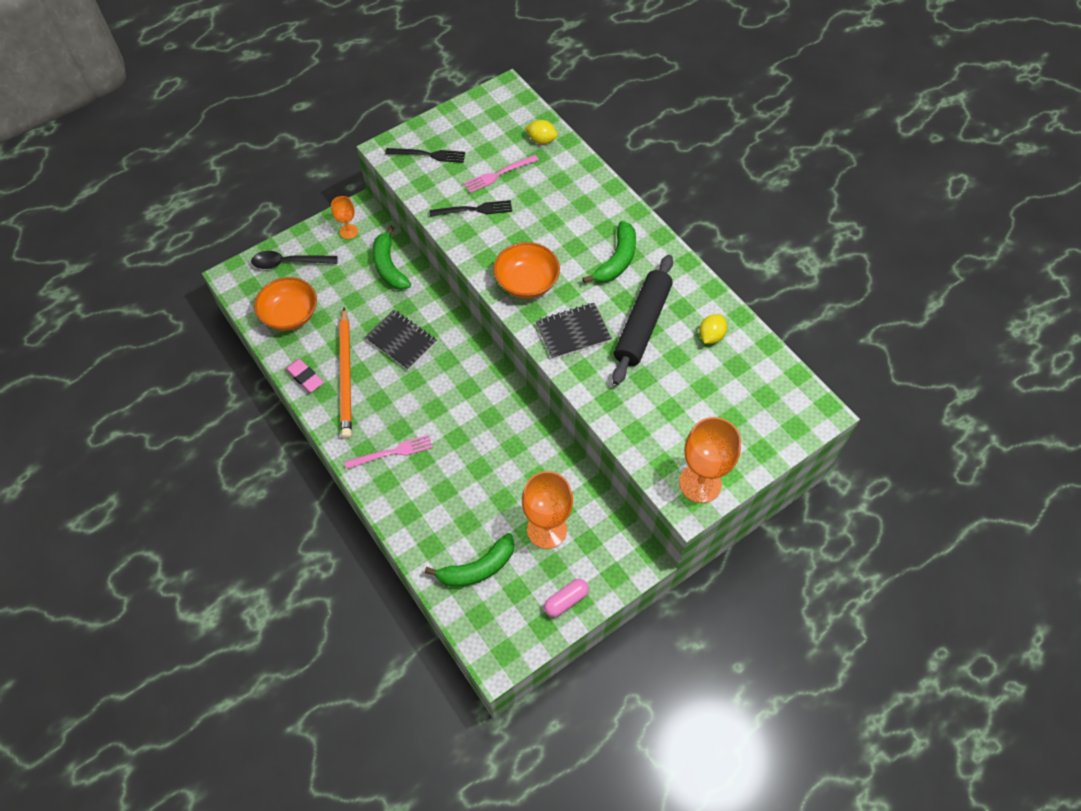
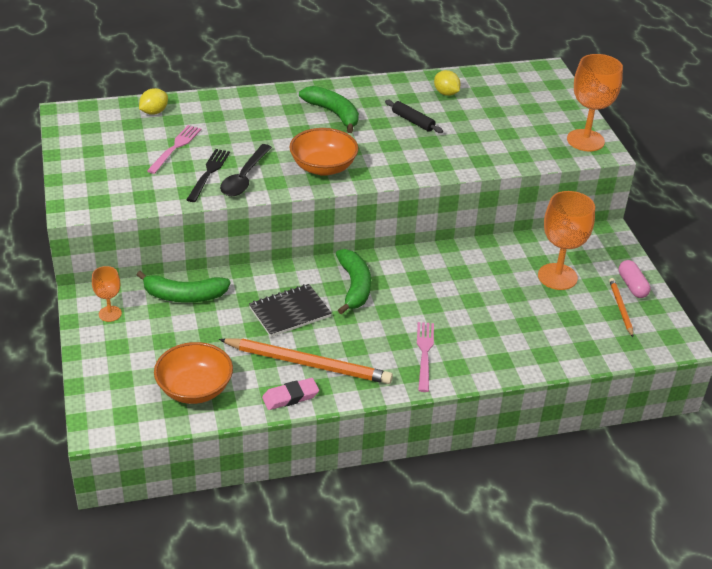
camera: 70 degrees left, 20 degrees down
black spoon [251,251,338,269] -> black spoon moved to [220,144,272,196]
black fork [385,148,465,163] -> none
green banana [425,533,514,587] -> green banana moved to [336,249,371,315]
pink fork [463,155,539,193] -> pink fork turned 150 degrees counterclockwise [147,125,201,174]
black notebook [536,303,612,360] -> none
black rolling pin [612,255,673,385] -> black rolling pin [385,100,443,133], size x0.49
none -> orange pencil [609,278,633,337]

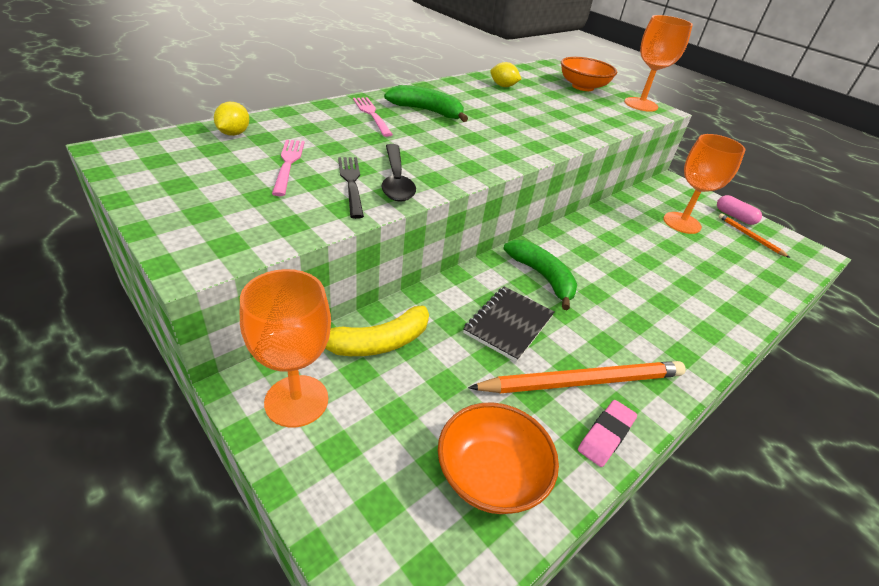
camera: 30 degrees left, 0 degrees up
orange goblet [92,266,122,322] -> orange goblet [240,269,331,427], size x1.85
green banana [136,271,230,303] -> yellow banana [325,306,429,356]
orange bowl [289,128,358,176] -> orange bowl moved to [561,57,617,91]
black rolling pin [385,100,443,133] -> none
pink fork [417,322,434,392] -> pink fork moved to [353,97,393,137]

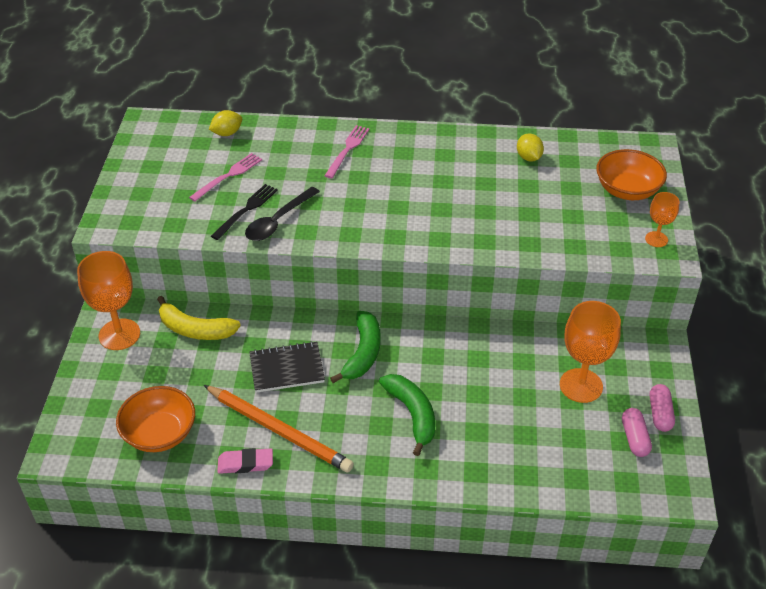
camera: 50 degrees right, 5 degrees up
green banana [384,85,468,122] -> green banana moved to [379,374,435,456]
orange goblet [624,15,693,112] -> orange goblet [645,192,680,247], size x0.54
orange pencil [718,213,790,258] -> pink capsule [622,408,652,457]

